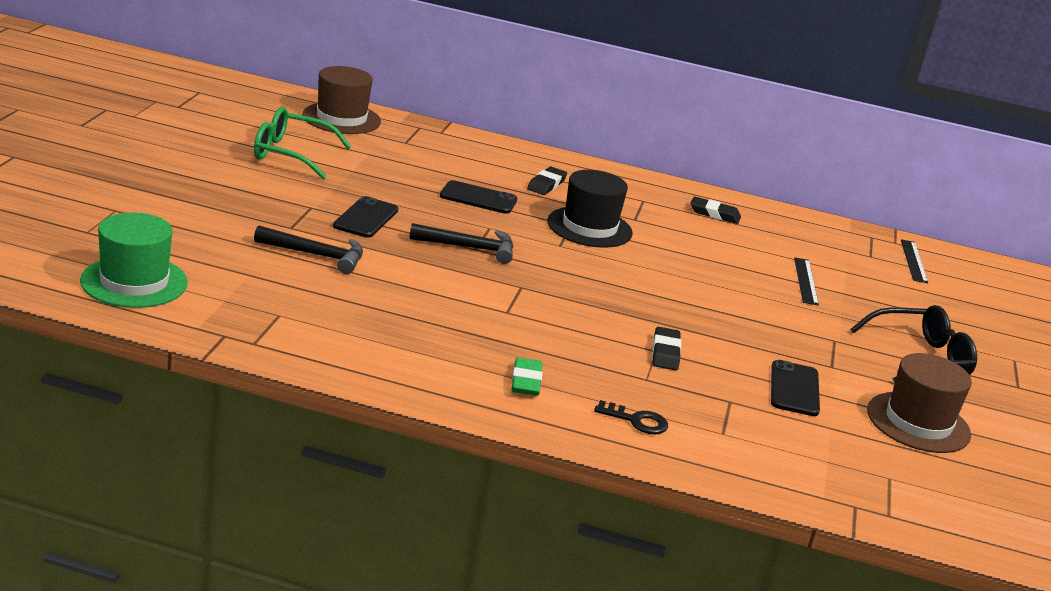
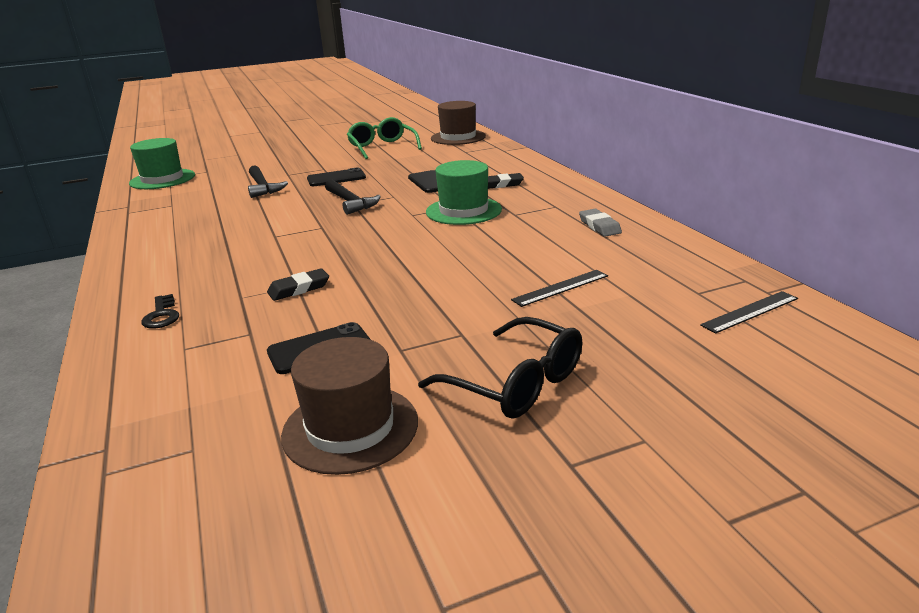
camera: 60 degrees right, 0 degrees up
green eraser [511,357,543,396] -> none
black hat [547,170,633,248] -> green hat [426,160,502,225]
black eraser [690,197,741,224] -> grey eraser [579,209,622,237]

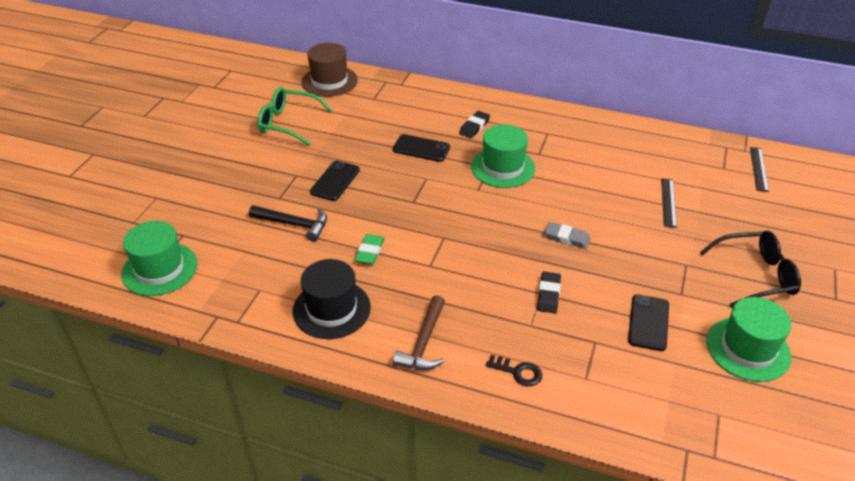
camera: 50 degrees left, 15 degrees up
brown hat [281,337,418,475] -> green hat [706,297,792,382]
black hammer [325,179,381,215] -> none
grey eraser [579,209,622,237] -> grey eraser moved to [545,222,591,249]
none -> black hat [293,259,371,339]
none -> green eraser [354,234,384,265]
none -> brown hammer [393,295,445,370]

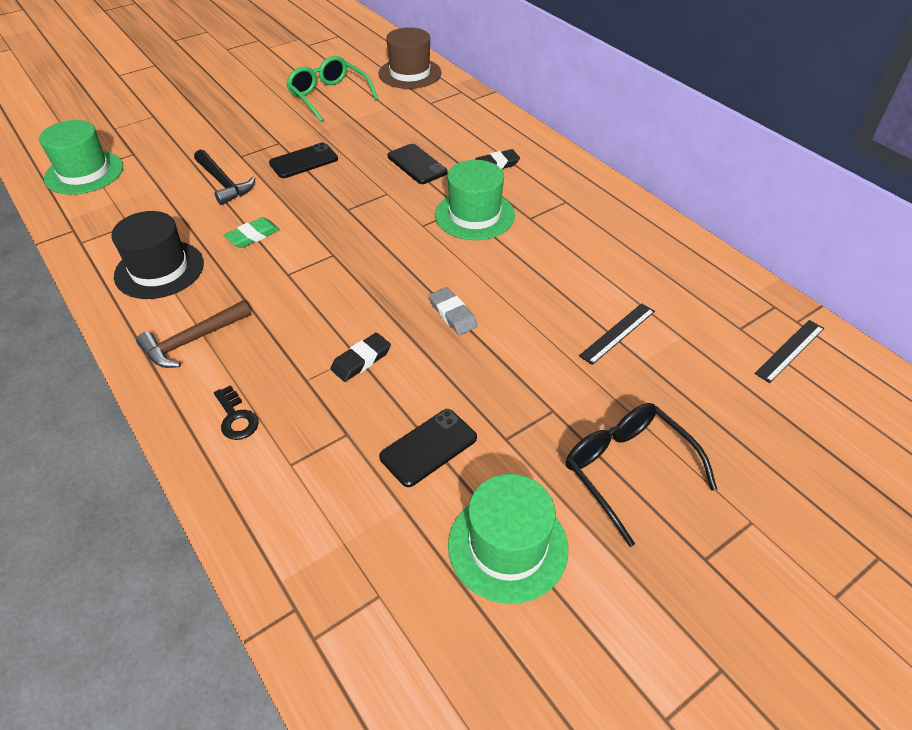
camera: 35 degrees right, 5 degrees up
black glasses [700,231,801,308] -> black glasses turned 150 degrees counterclockwise [566,403,717,547]

